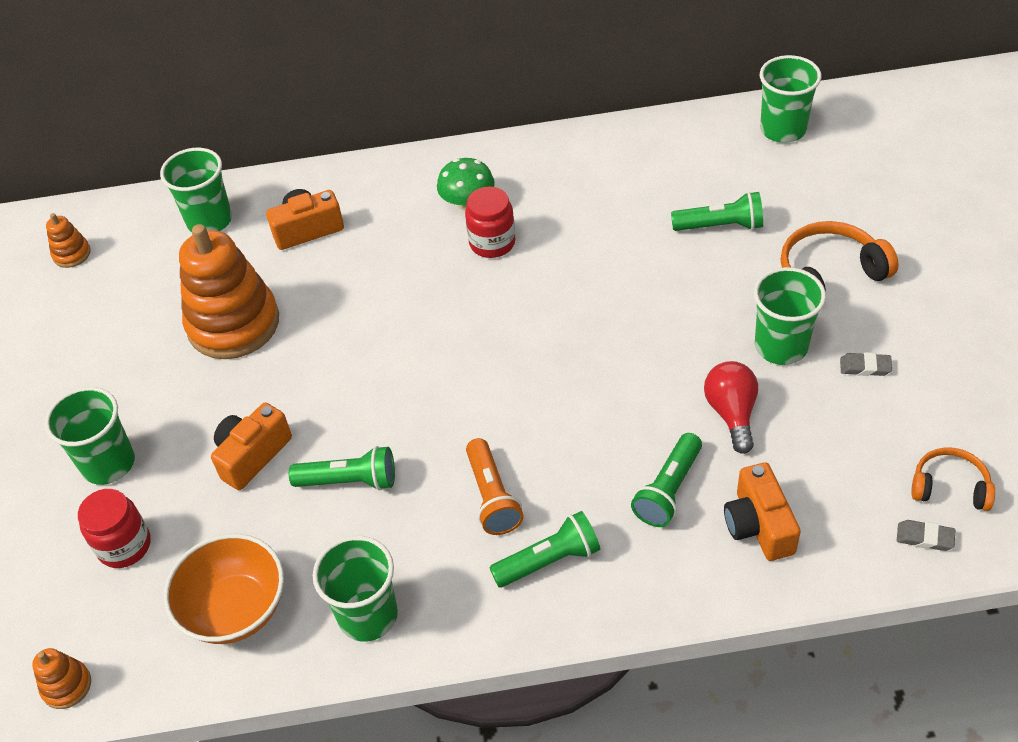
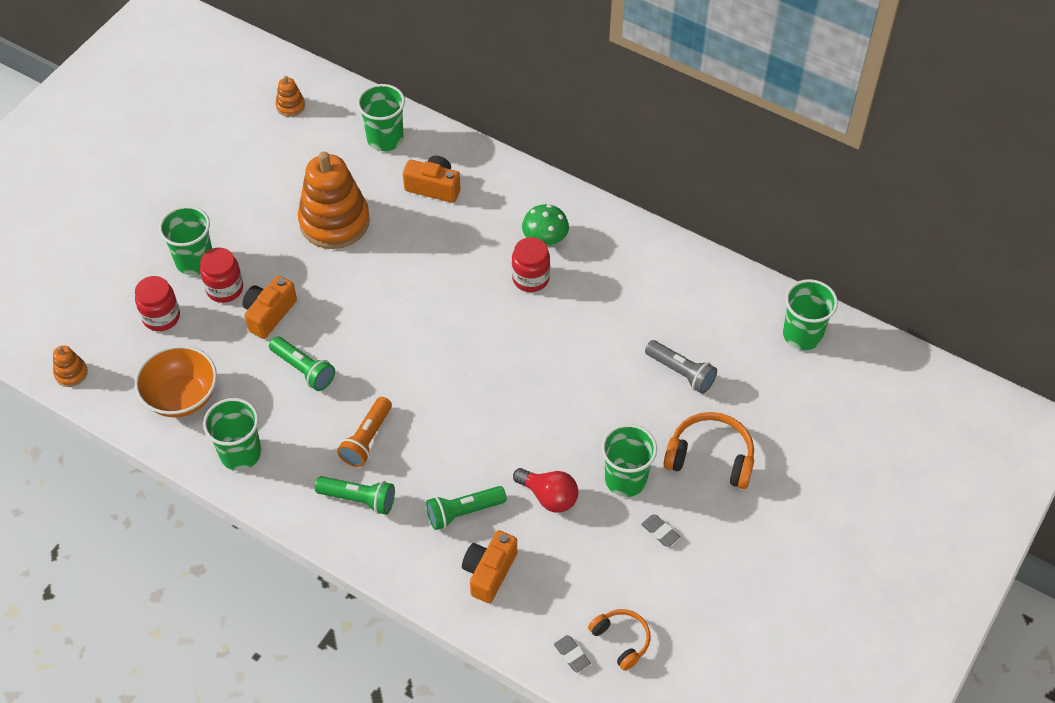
camera: 35 degrees right, 5 degrees up
orange camera [211,403,292,490] -> orange camera turned 45 degrees counterclockwise [242,275,297,339]
green flashlight [671,192,763,231] -> grey flashlight [645,340,717,394]
red light bulb [704,361,758,454] -> red light bulb turned 90 degrees clockwise [513,468,578,513]
none -> red jar [200,248,243,303]

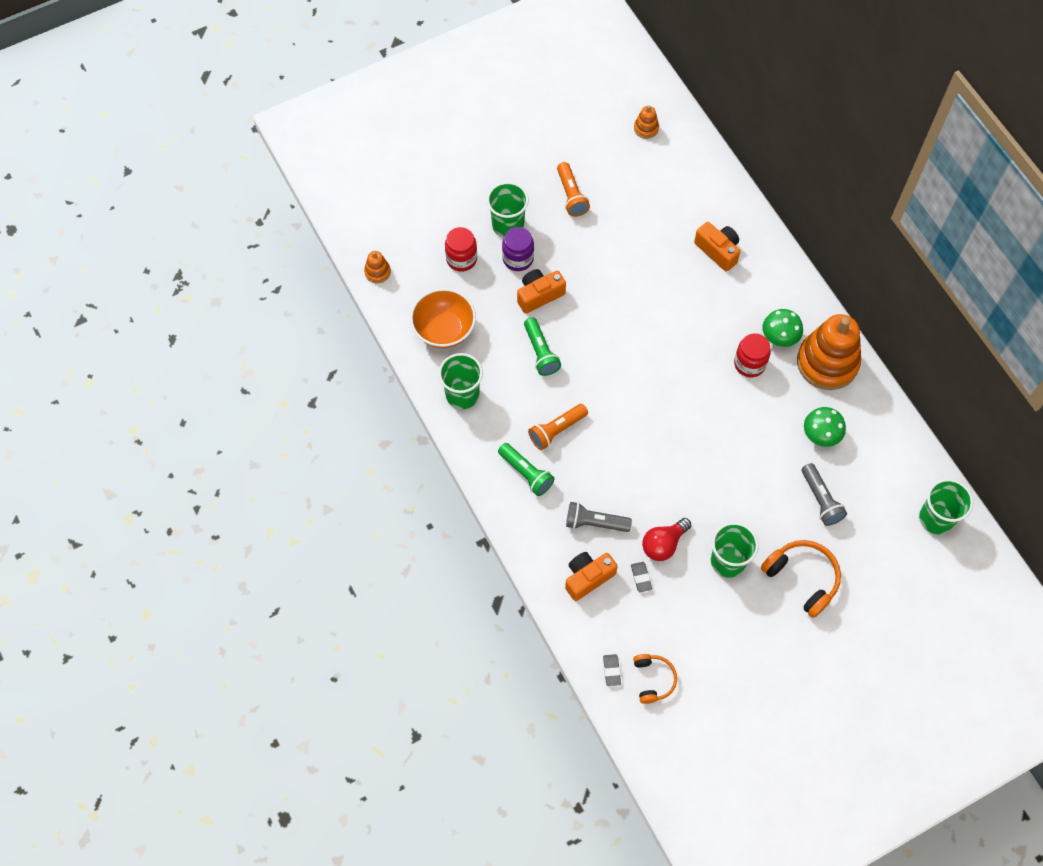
camera: 30 degrees right, 10 degrees up
red jar [200,248,243,303] -> purple jar [502,227,534,271]
orange stacking toy [298,151,370,249] -> orange stacking toy moved to [797,314,861,390]
green cup [357,84,405,151] -> none
green flashlight [426,486,507,530] -> grey flashlight [566,502,632,532]
red light bulb [513,468,578,513] -> red light bulb turned 75 degrees clockwise [642,518,692,561]
grey eraser [641,515,680,547] -> grey eraser moved to [631,562,652,592]
none -> orange flashlight [557,162,590,217]
none -> green mushroom [804,407,846,447]

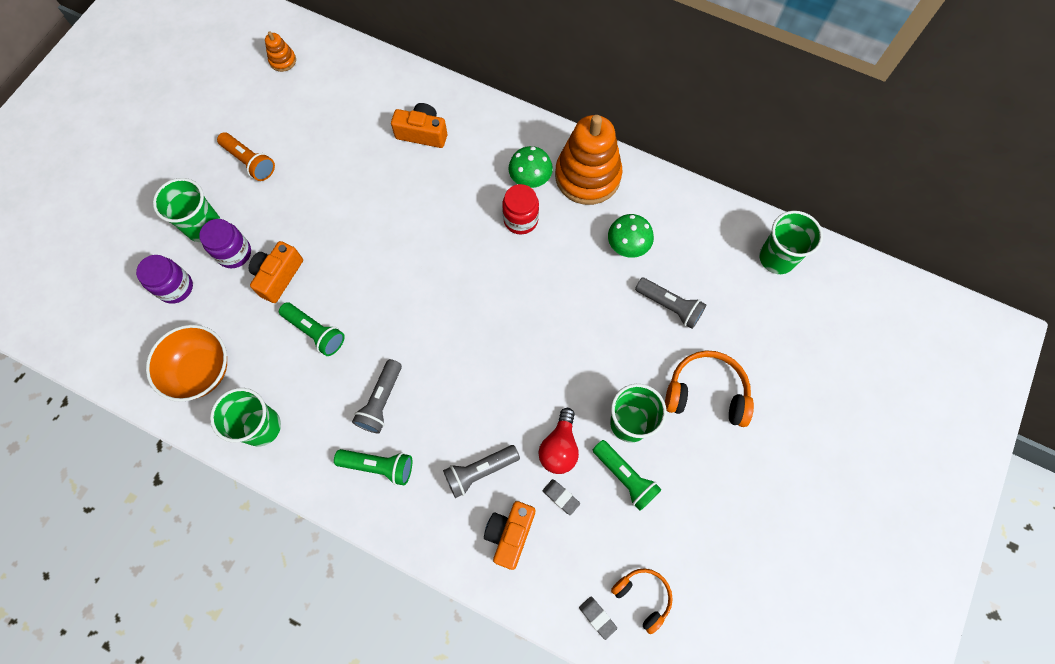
camera: 35 degrees left, 5 degrees up
orange stacking toy [364,251,391,283] -> none
red jar [445,227,477,272] -> purple jar [136,255,193,304]
orange flashlight [528,404,588,450] -> grey flashlight [352,359,402,433]
none -> green flashlight [593,440,662,511]

